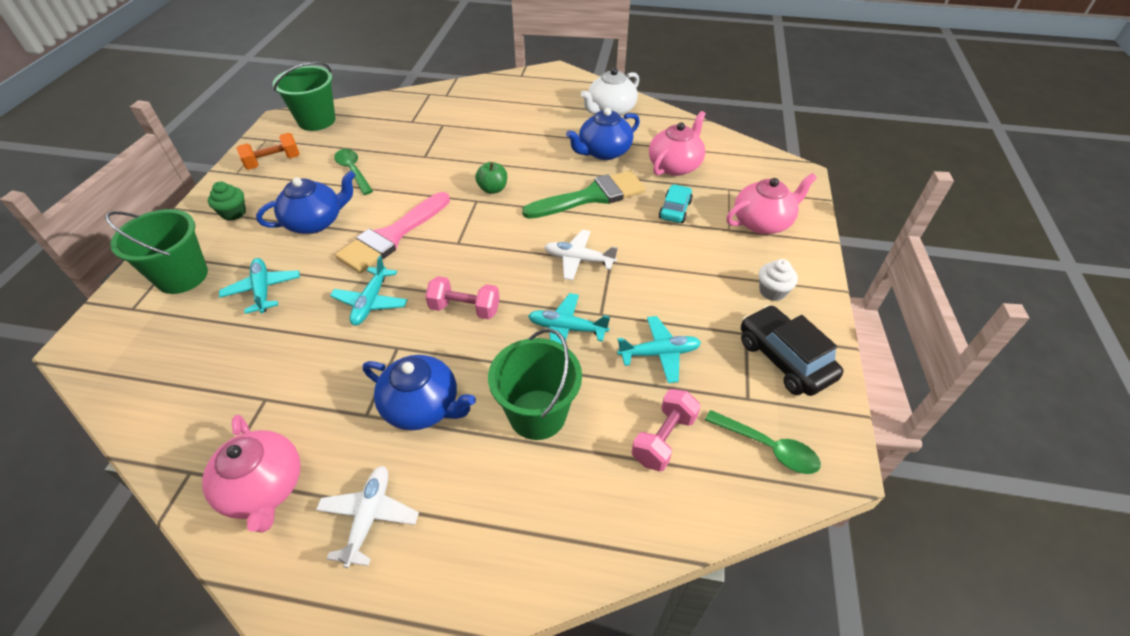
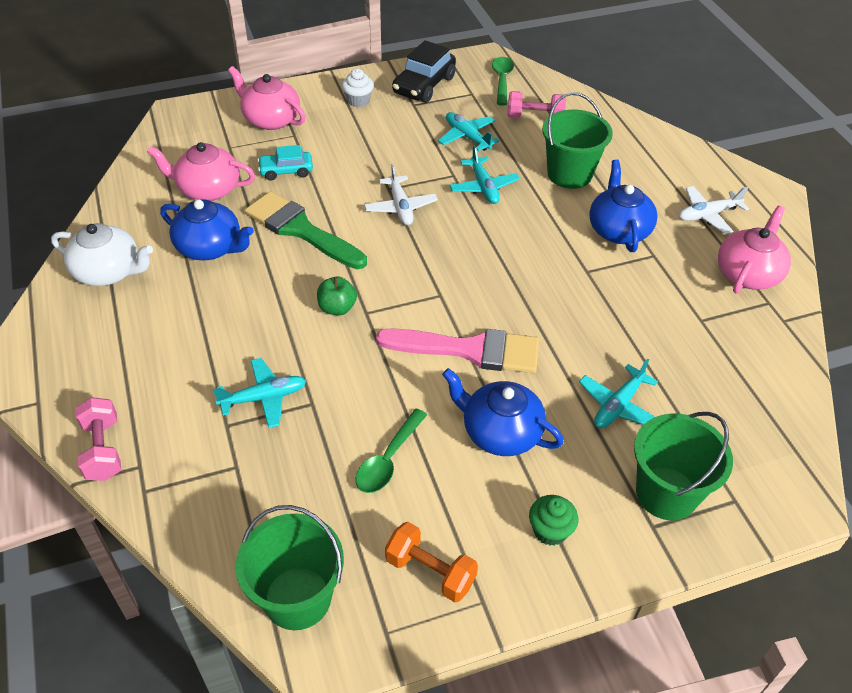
camera: 120 degrees left, 0 degrees up
turquoise plane [330,255,407,326] -> turquoise plane moved to [213,358,306,428]
pink dumbbell [425,276,500,319] -> pink dumbbell moved to [75,397,121,481]

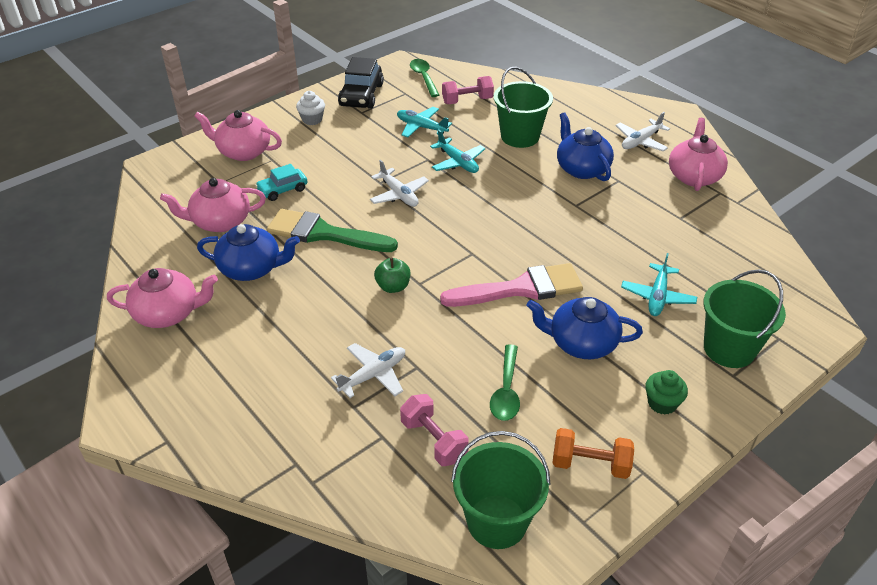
camera: 20 degrees left, 5 degrees down
white teapot [51,223,153,286] -> pink teapot [107,268,218,328]
pink dumbbell [75,397,121,481] -> pink dumbbell moved to [400,394,469,466]
turquoise plane [213,358,306,428] -> white plane [331,343,405,398]

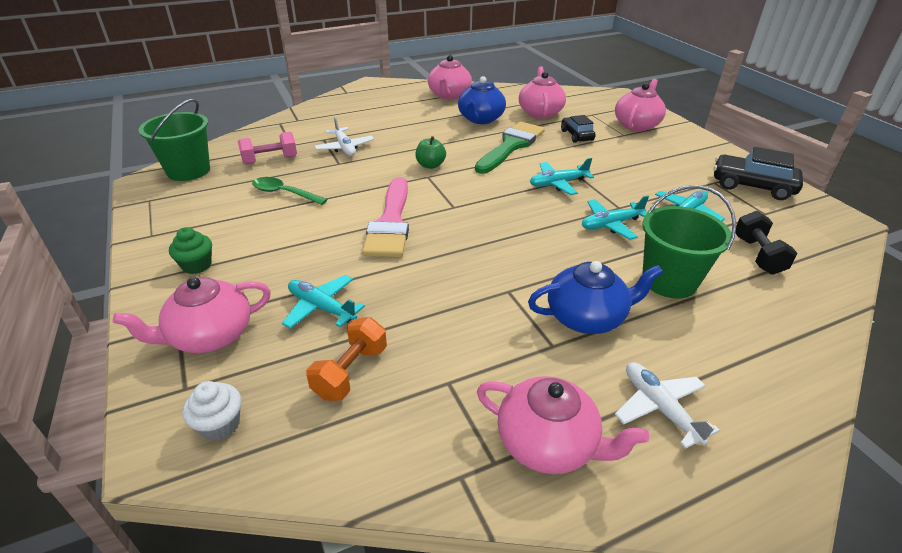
camera: 105 degrees right, 5 degrees down
turquoise car [255,164,308,201] -> black car [561,115,596,143]
white cupcake [296,91,325,125] -> white cupcake moved to [183,381,241,441]
white plane [370,160,429,207] -> turquoise plane [530,158,594,195]
green spoon [410,59,439,97] -> none
pink dumbbell [442,76,494,104] -> black dumbbell [735,211,798,275]
blue teapot [526,297,643,359] -> none
orange dumbbell [552,428,634,479] -> orange dumbbell moved to [306,317,387,401]
green bucket [703,270,786,368] -> pink teapot [113,277,271,353]

